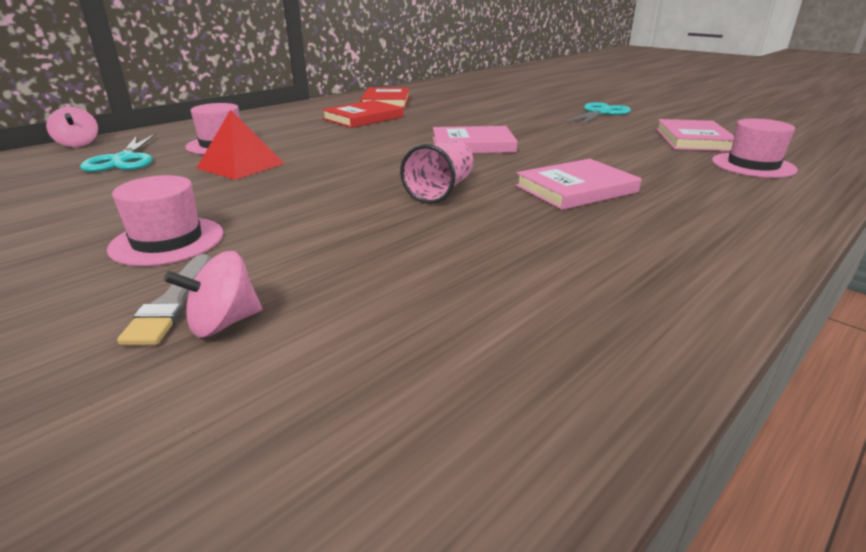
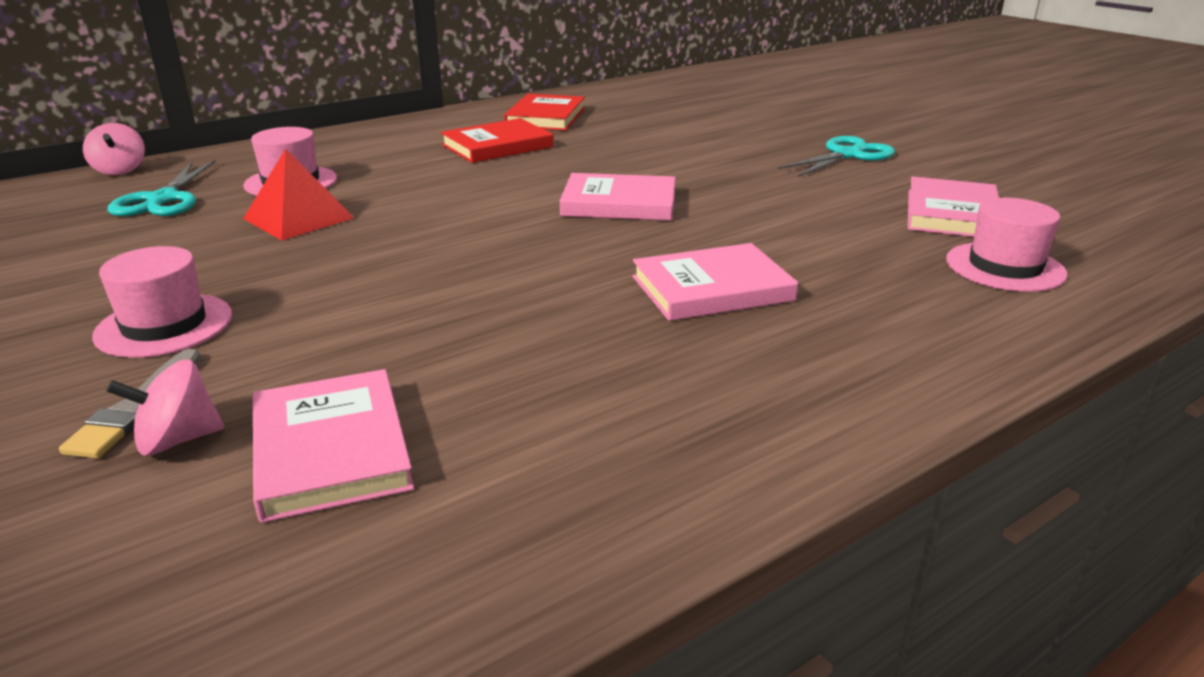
camera: 10 degrees right, 0 degrees up
pink cup [400,139,474,204] -> none
none -> pink book [253,369,414,523]

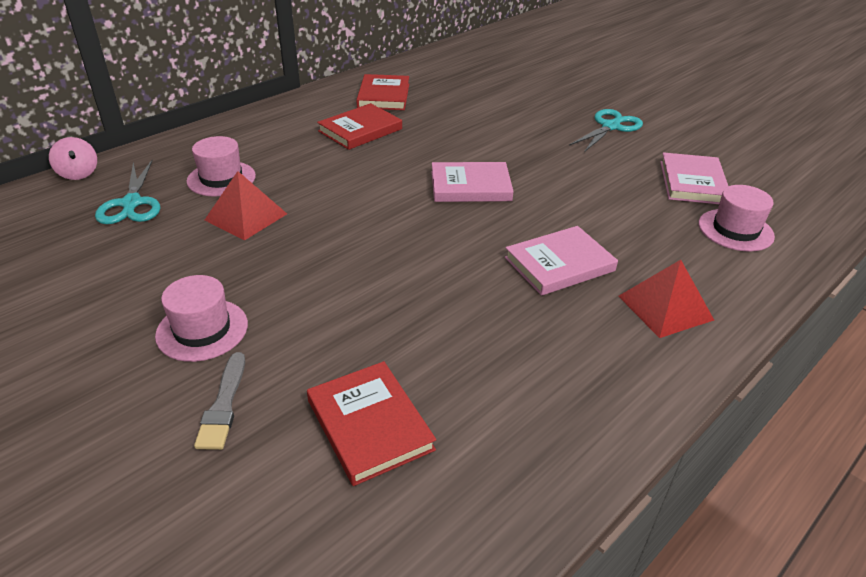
camera: 10 degrees left, 10 degrees up
pink spinning top [106,359,224,456] -> none
pink book [253,369,414,523] -> red book [307,361,436,486]
none -> red pyramid [618,260,714,338]

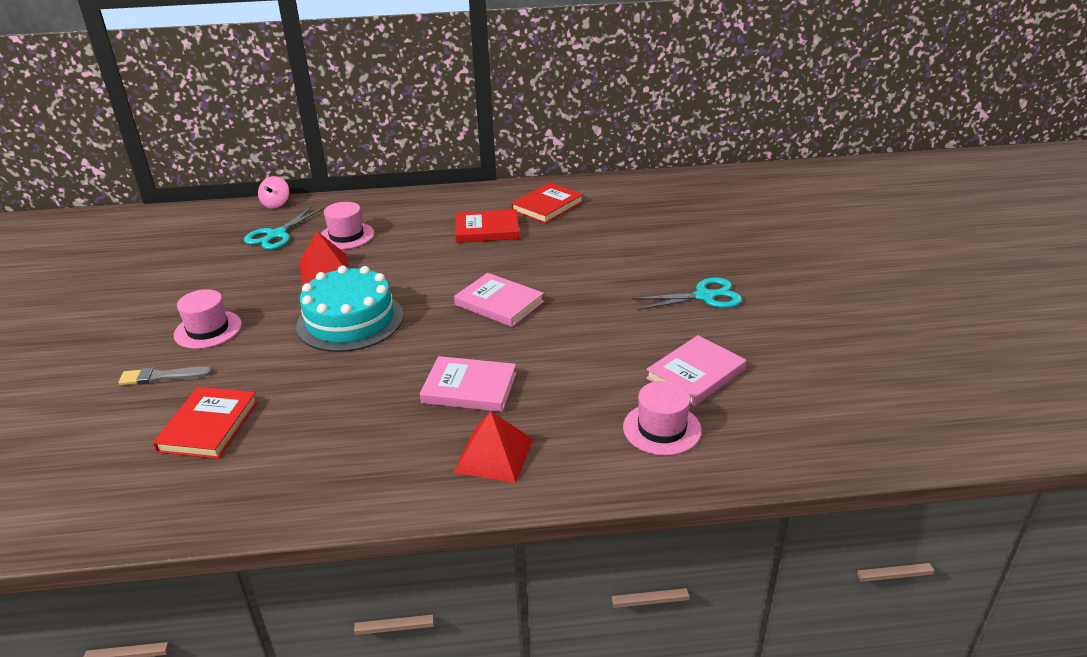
camera: 40 degrees right, 5 degrees down
grey brush [194,352,245,450] -> grey brush turned 45 degrees clockwise [118,367,213,385]
none -> turquoise cake [296,266,403,352]

